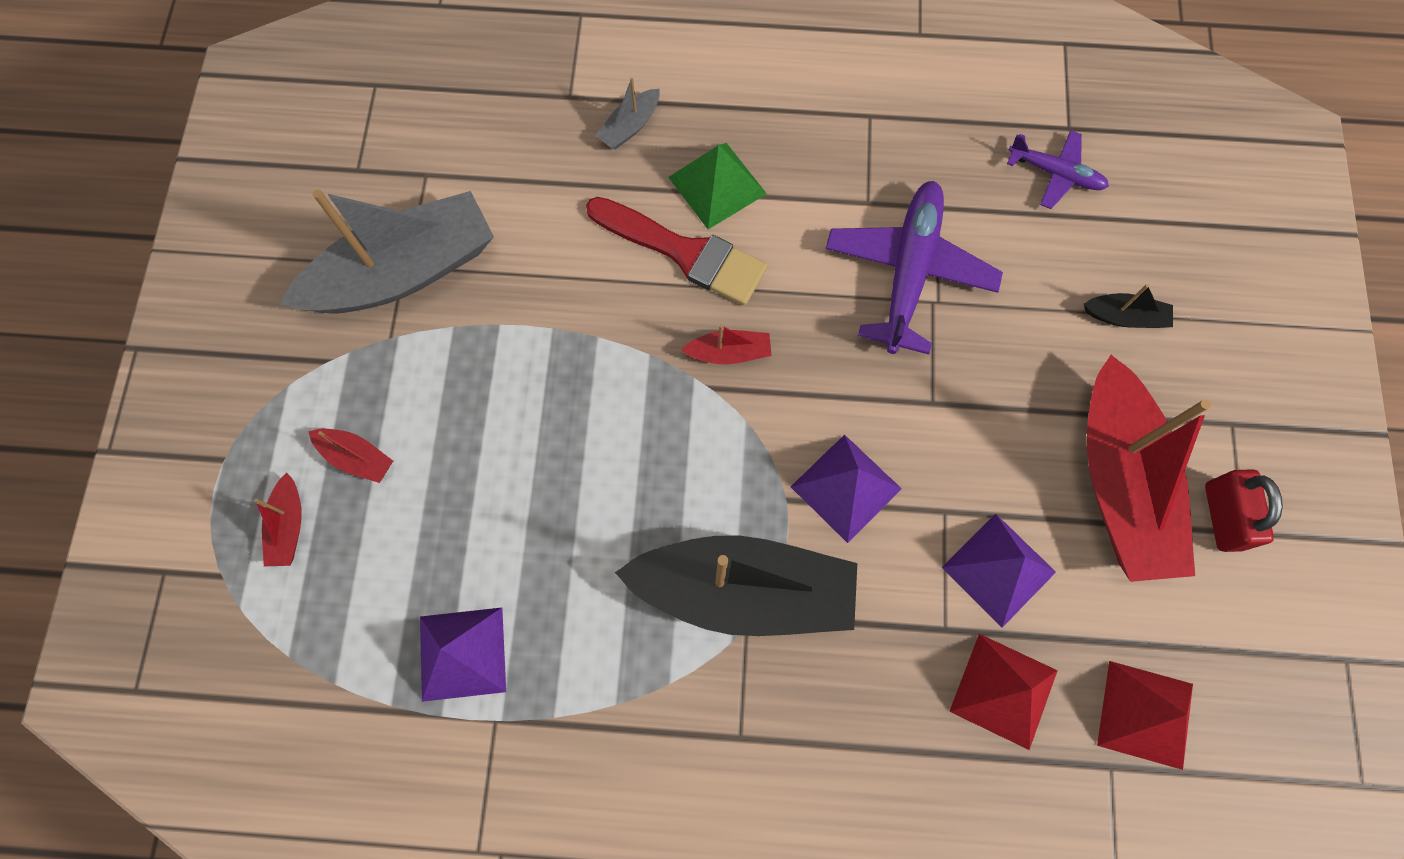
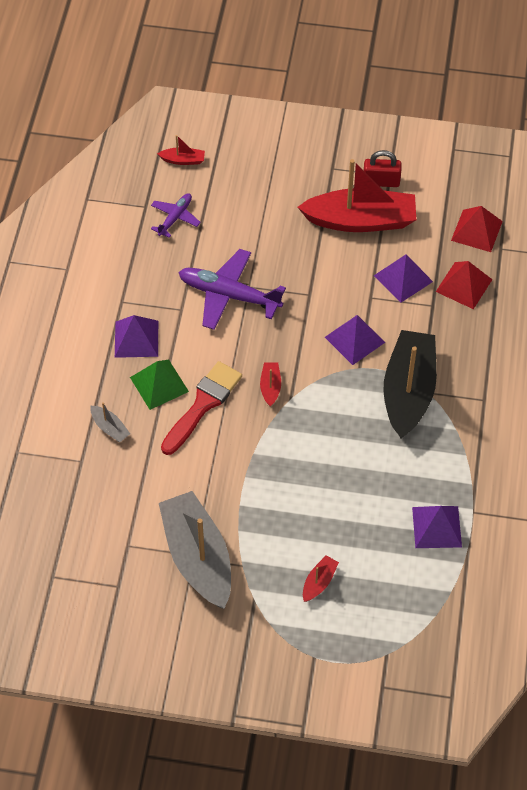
camera: 85 degrees left, 15 degrees down
red boat [254,473,302,567] -> red boat moved to [157,135,205,165]
black boat [1084,284,1173,328] -> none
none -> purple pyramid [115,315,158,358]

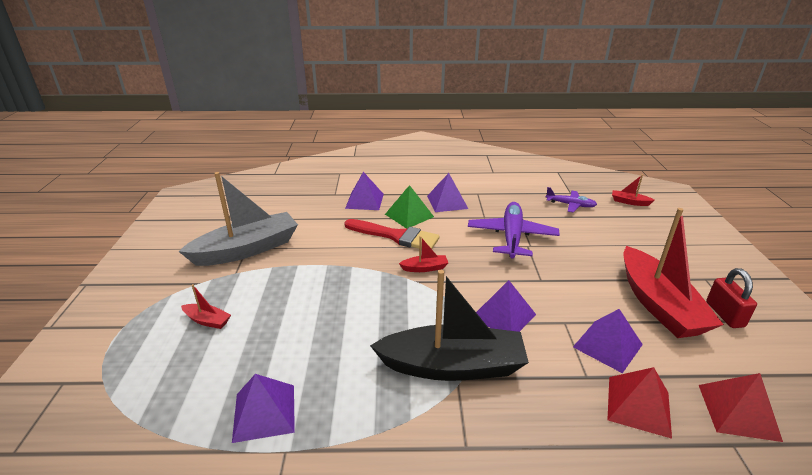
camera: 80 degrees right, 25 degrees down
grey boat [90,402,130,442] -> purple pyramid [345,172,384,210]
red boat [157,135,205,165] -> red boat turned 120 degrees clockwise [612,175,655,206]

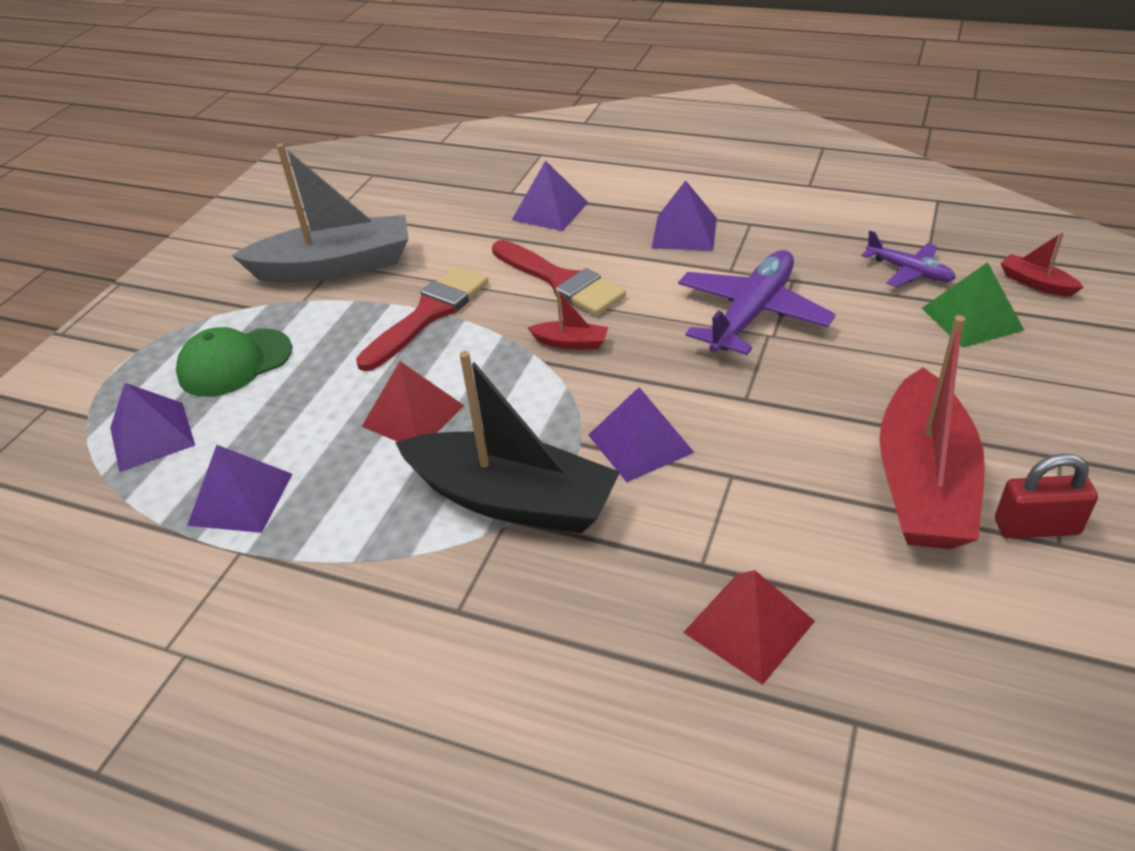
camera: 25 degrees right, 10 degrees up
red boat [181,284,231,329] -> green cap [176,327,292,397]
green pyramid [385,185,434,228] -> green pyramid moved to [922,262,1025,348]
purple pyramid [573,309,643,373] -> purple pyramid moved to [110,383,195,472]
red pyramid [699,373,783,442] -> red pyramid moved to [362,361,464,442]
red padlock [706,268,757,328] -> red padlock turned 75 degrees clockwise [995,453,1098,539]
none -> red brush [356,266,489,371]

